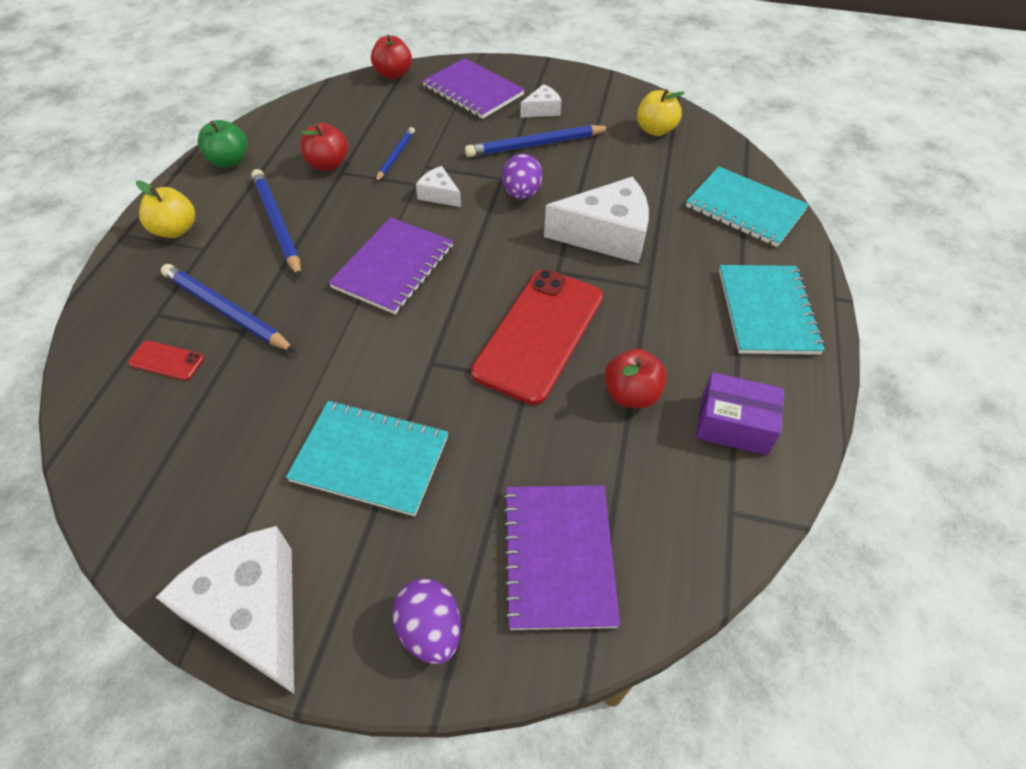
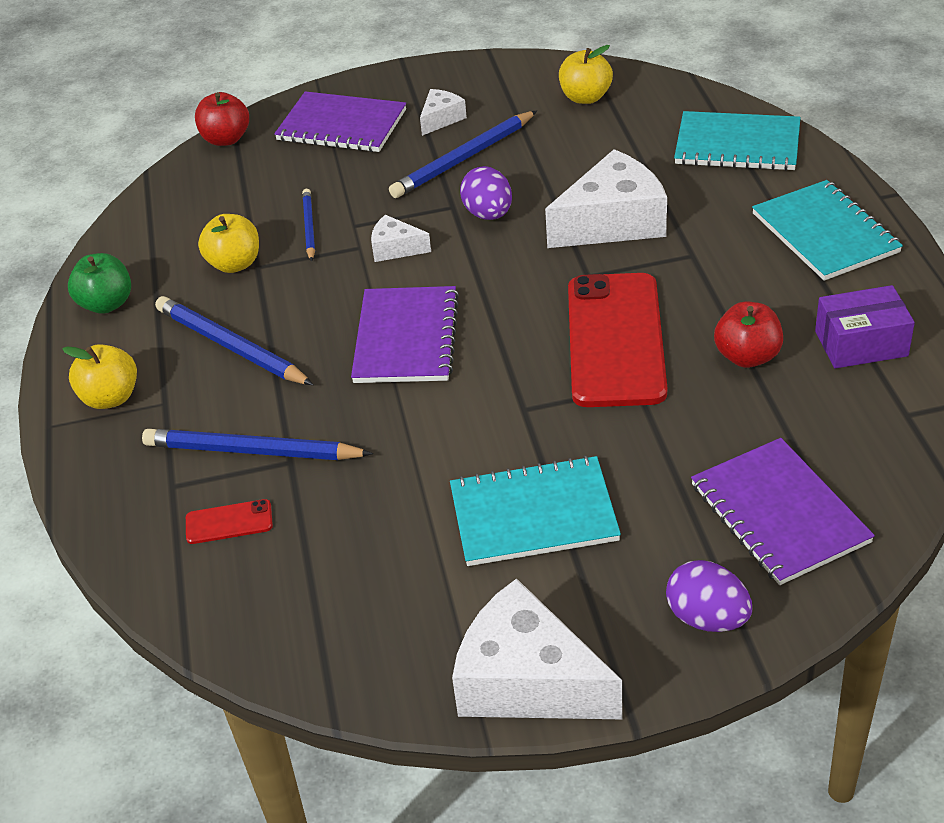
camera: 20 degrees left, 10 degrees down
red apple [300,123,348,171] -> yellow apple [198,214,259,273]

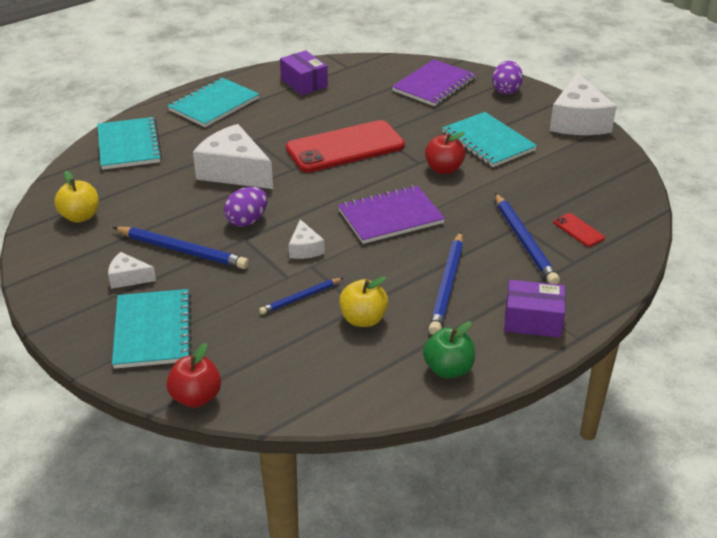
camera: 120 degrees left, 5 degrees down
yellow apple [63,344,137,409] -> purple box [504,280,566,338]
purple notebook [274,91,406,152] -> turquoise notebook [112,289,192,369]
red apple [714,302,783,368] -> red apple moved to [425,132,466,174]

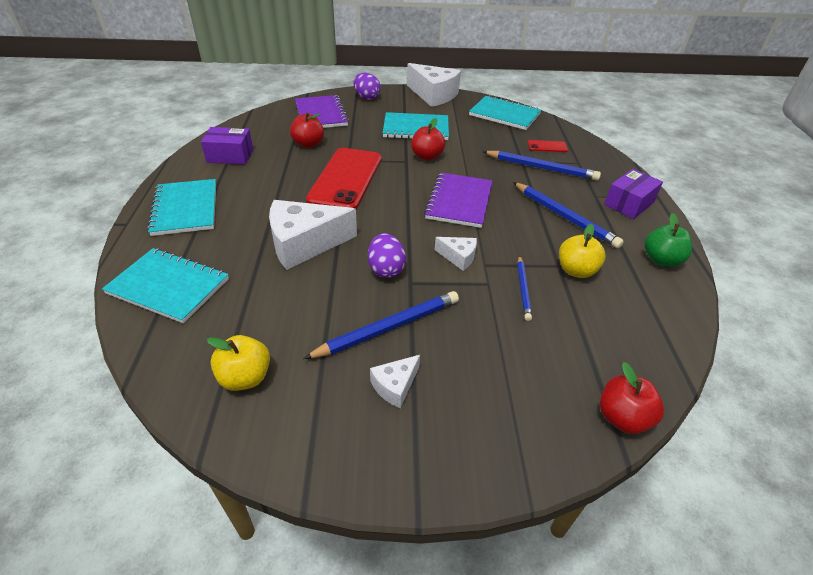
camera: 55 degrees left, 5 degrees up
turquoise notebook [112,289,192,369] -> turquoise notebook moved to [469,95,541,130]
none -> red apple [290,112,324,148]

